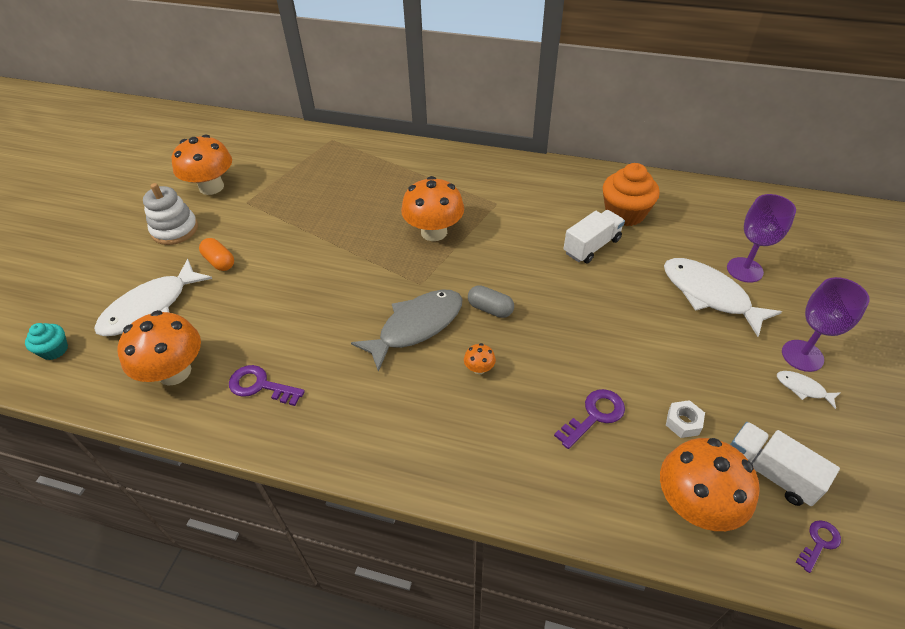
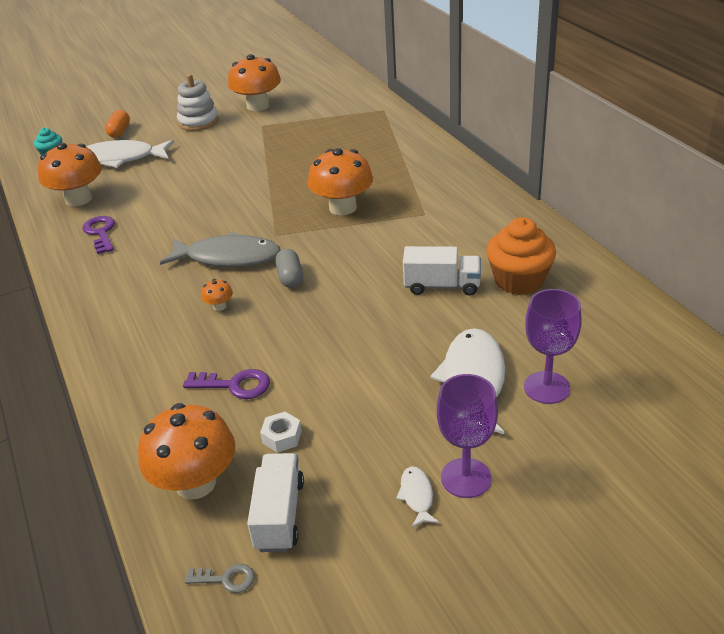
camera: 50 degrees right, 10 degrees down
orange capsule [199,238,234,271] -> orange capsule moved to [105,110,130,138]
purple key [796,520,841,573] -> grey key [185,564,255,593]

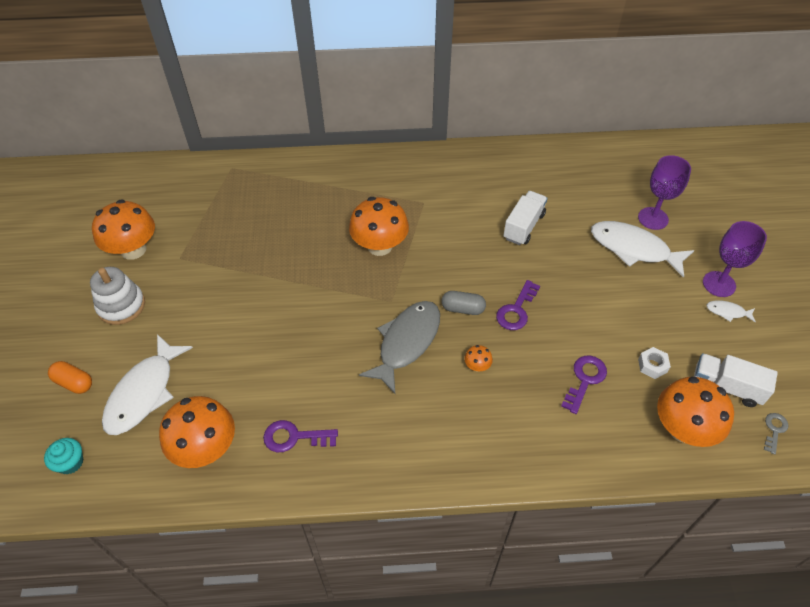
camera: 70 degrees left, 15 degrees up
orange cupcake [486,217,556,295] -> none
none -> purple key [496,280,540,330]

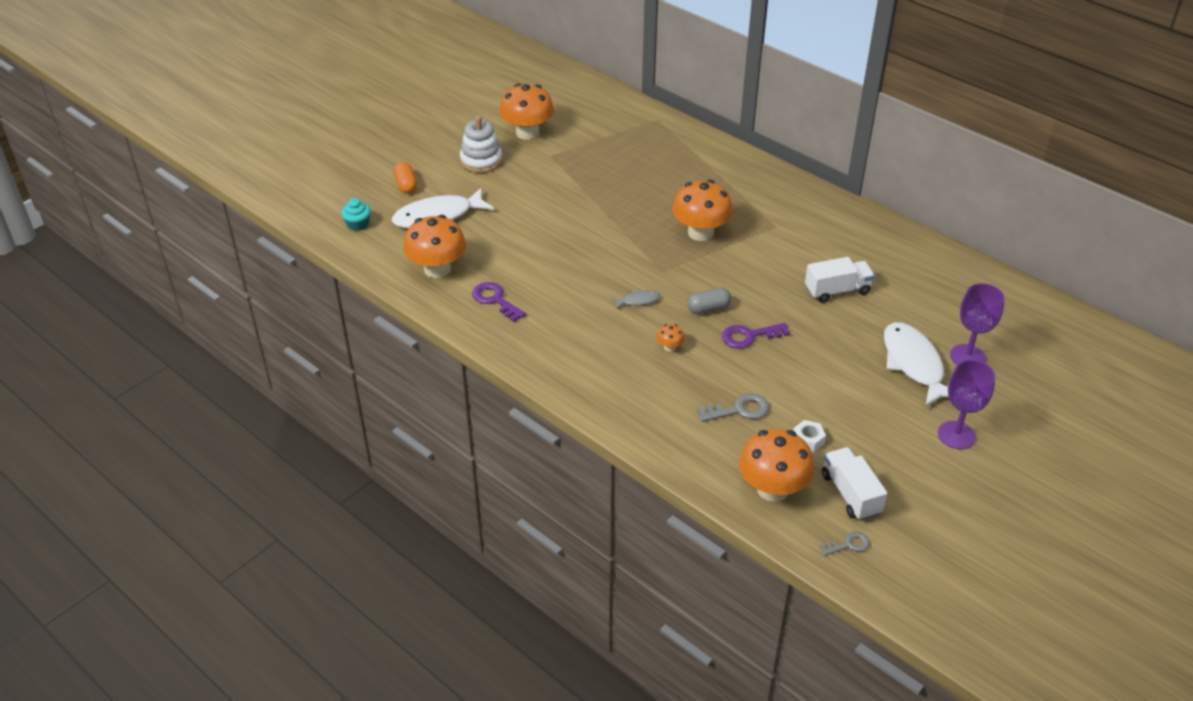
camera: 45 degrees right, 10 degrees down
grey fish [359,301,440,394] -> grey fish [612,290,660,310], size x0.44
grey capsule [442,291,486,315] -> grey capsule turned 75 degrees counterclockwise [688,288,731,314]
purple key [561,355,607,414] -> grey key [697,393,769,422]
white fish [706,300,756,323] -> none

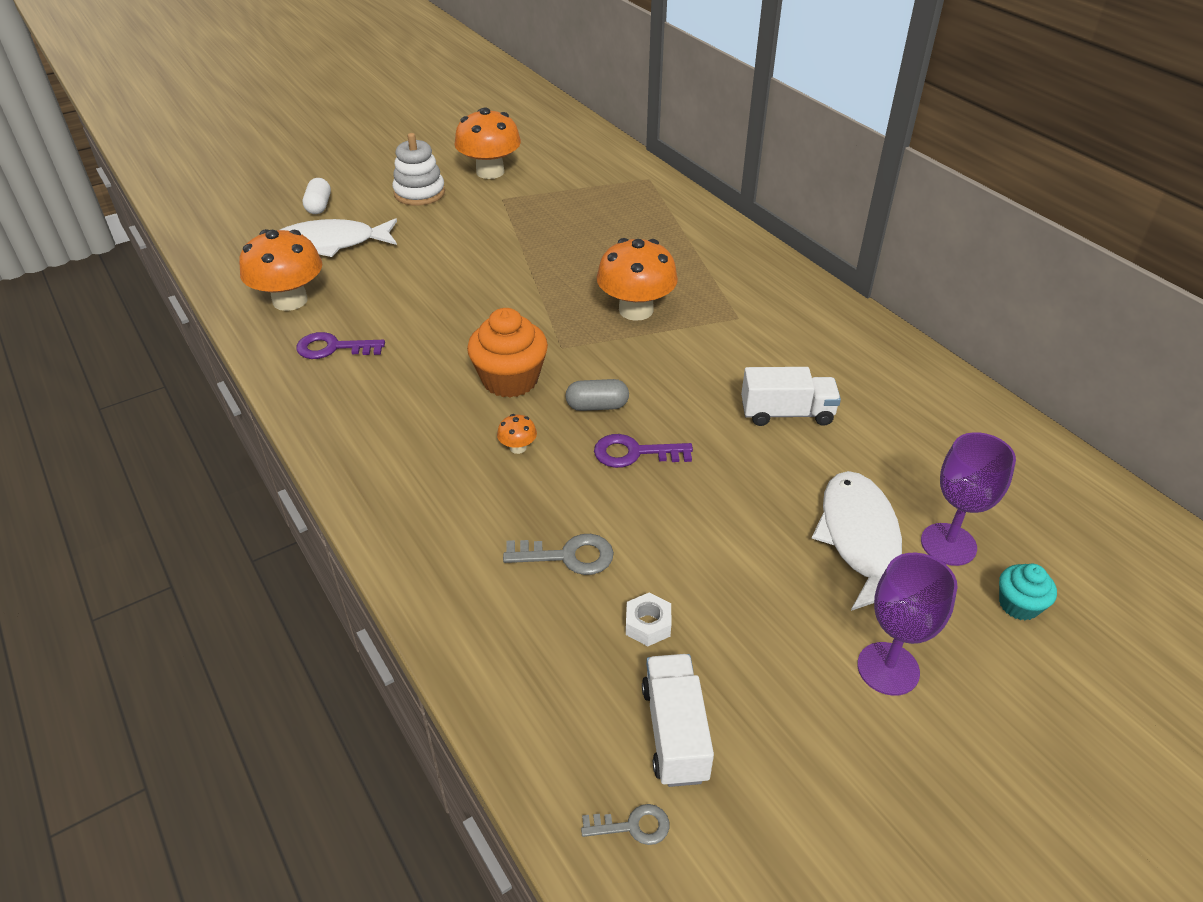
camera: 15 degrees right, 0 degrees up
turquoise cupcake [341,198,371,231] -> turquoise cupcake moved to [999,564,1057,621]
orange capsule [393,162,417,194] -> white capsule [303,178,331,214]
purple key [472,282,526,322] -> purple key turned 60 degrees counterclockwise [296,332,385,359]
grey fish [612,290,660,310] -> orange cupcake [467,308,548,398]
orange mushroom [739,429,814,502] -> none

